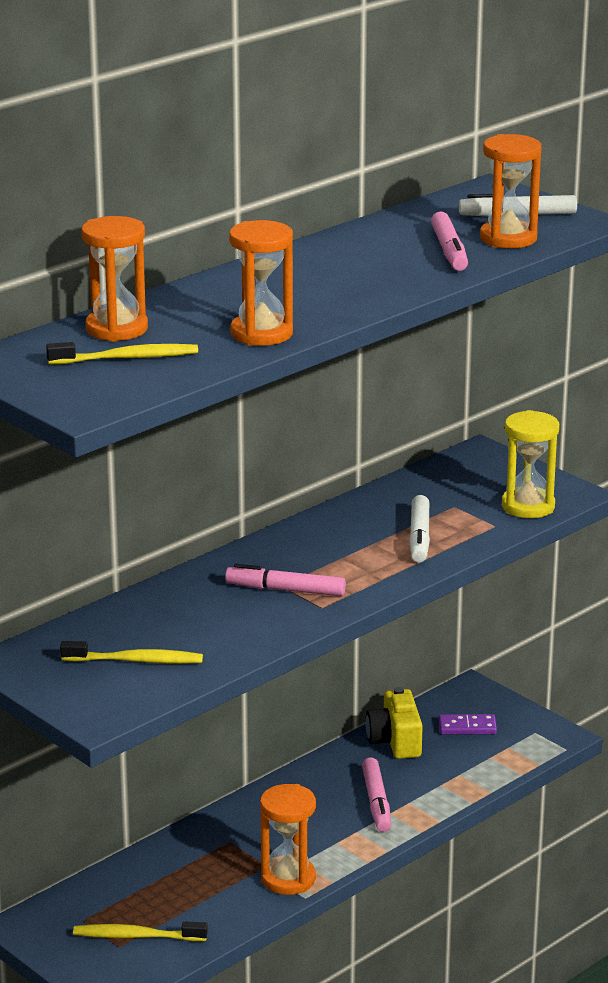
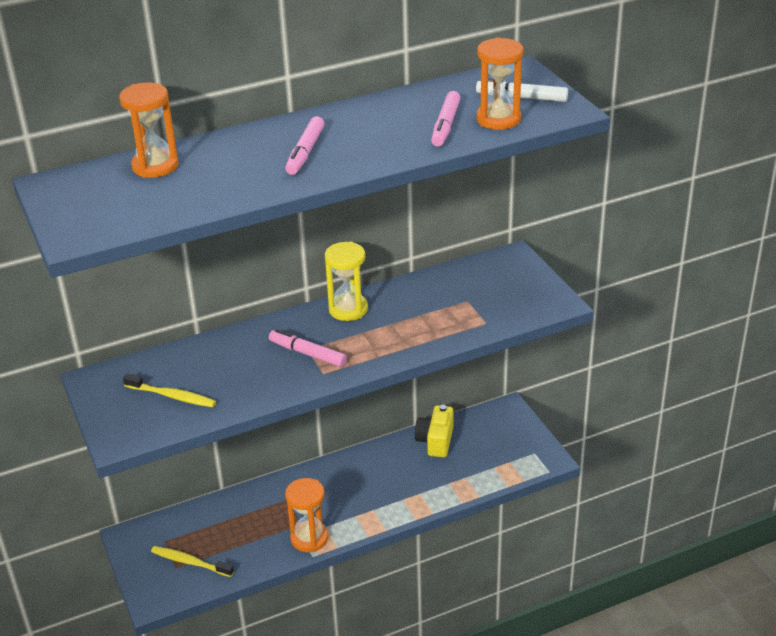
camera: 20 degrees right, 10 degrees up
yellow toothbrush [46,342,198,365] -> none
orange hourglass [229,220,293,346] -> none
pink marker [362,757,391,832] -> pink marker moved to [285,116,324,175]
white marker [409,495,430,563] -> none
purple domino [439,714,497,735] -> none
yellow hourglass [502,410,559,518] -> yellow hourglass moved to [325,241,368,321]

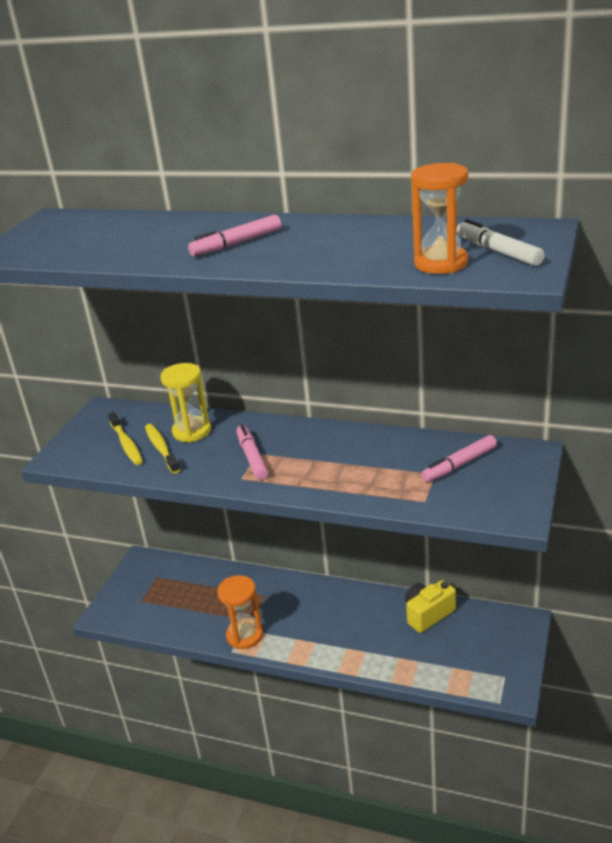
camera: 45 degrees right, 5 degrees down
orange hourglass [119,83,179,178] -> none
yellow toothbrush [151,546,234,577] -> yellow toothbrush moved to [145,424,180,474]
yellow hourglass [325,241,368,321] -> yellow hourglass moved to [160,363,211,443]
pink marker [431,91,460,147] -> pink marker moved to [421,435,497,482]

